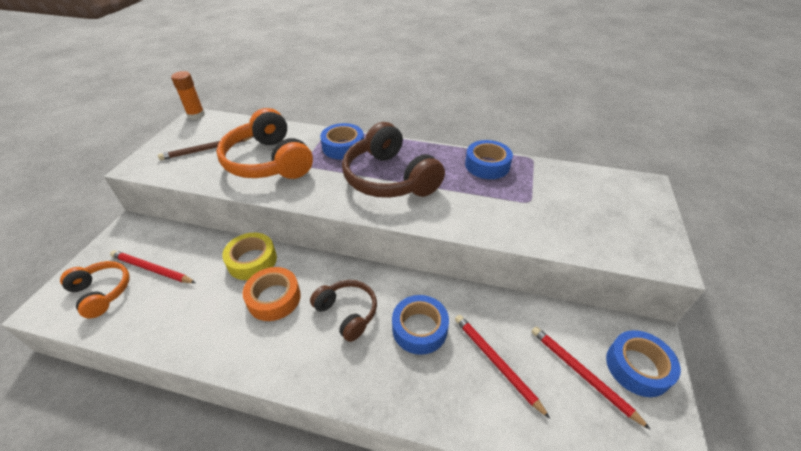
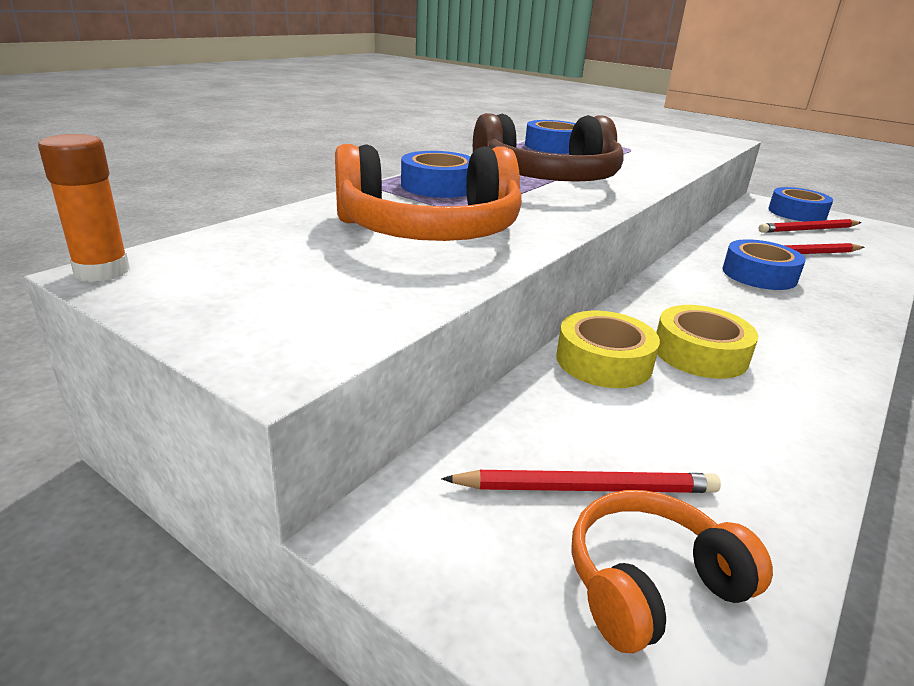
camera: 70 degrees left, 15 degrees down
red pencil [110,250,196,283] -> red pencil turned 135 degrees counterclockwise [441,470,721,493]
brown pencil [158,136,254,160] -> none
orange tape [243,267,301,321] -> yellow tape [656,305,758,379]
brown headphones [310,280,377,342] -> none

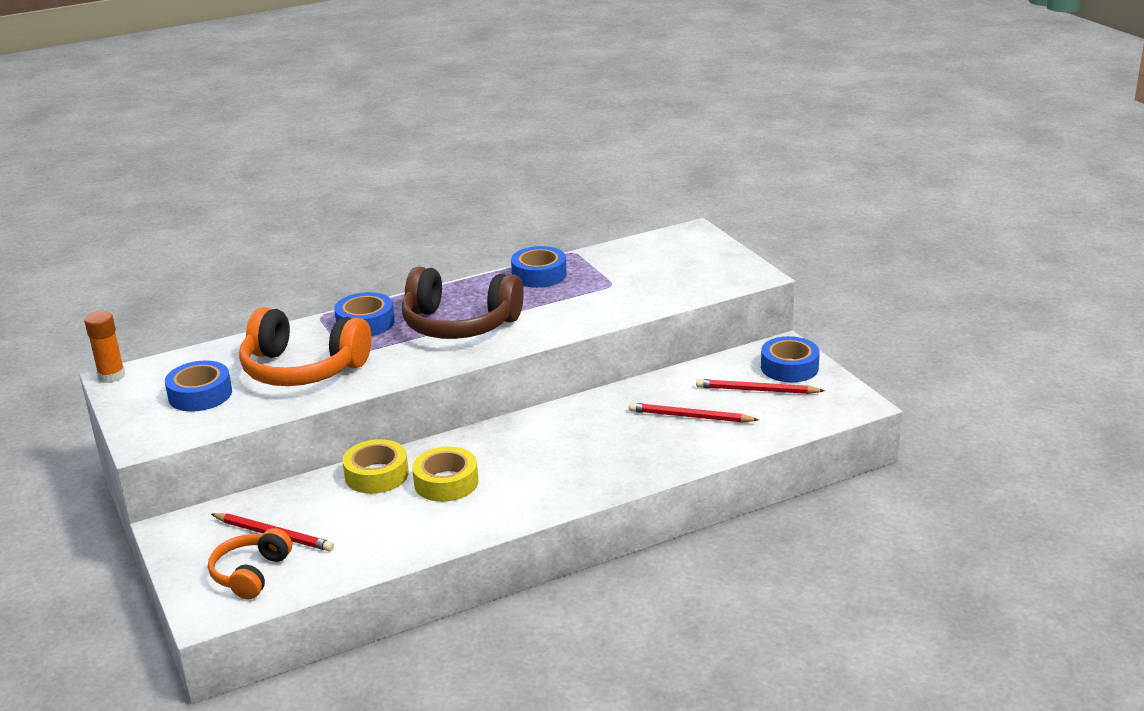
camera: 30 degrees right, 0 degrees up
orange headphones [572,490,773,653] -> orange headphones turned 75 degrees counterclockwise [208,528,292,599]
blue tape [722,239,806,290] -> blue tape moved to [165,360,232,412]

